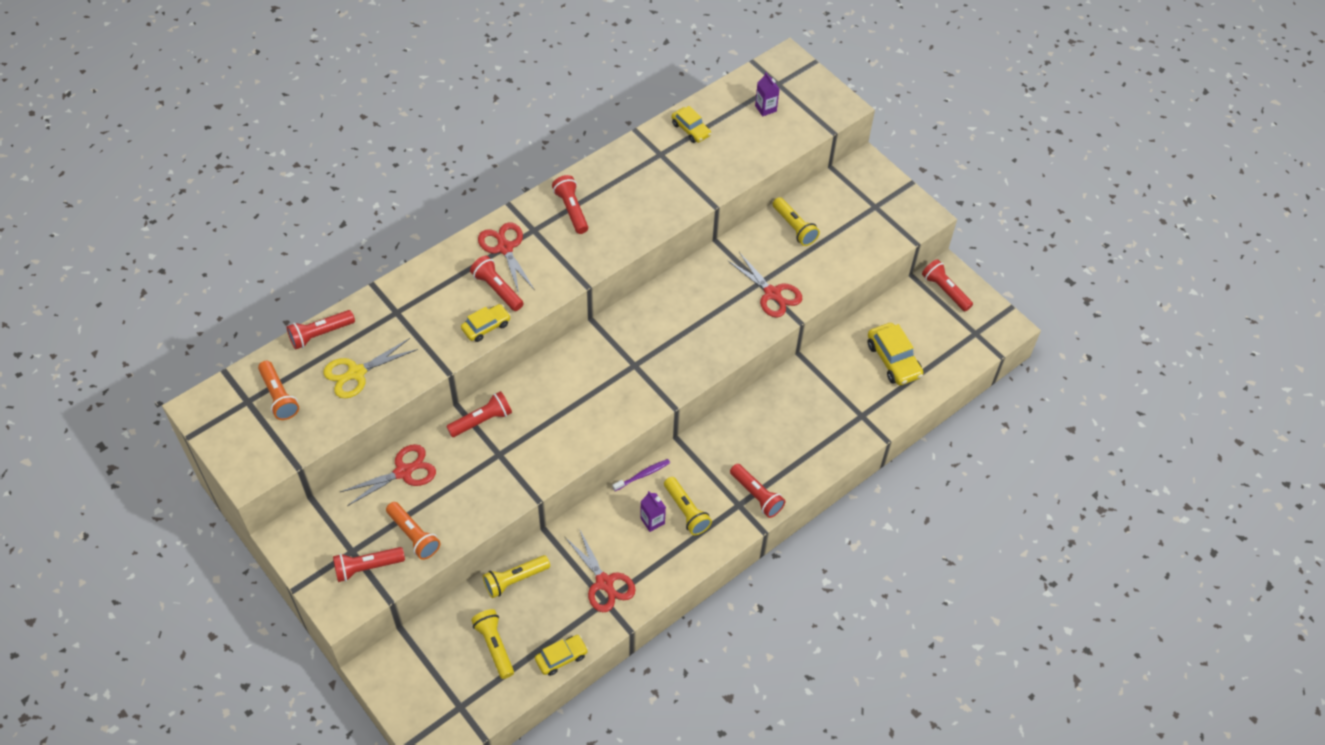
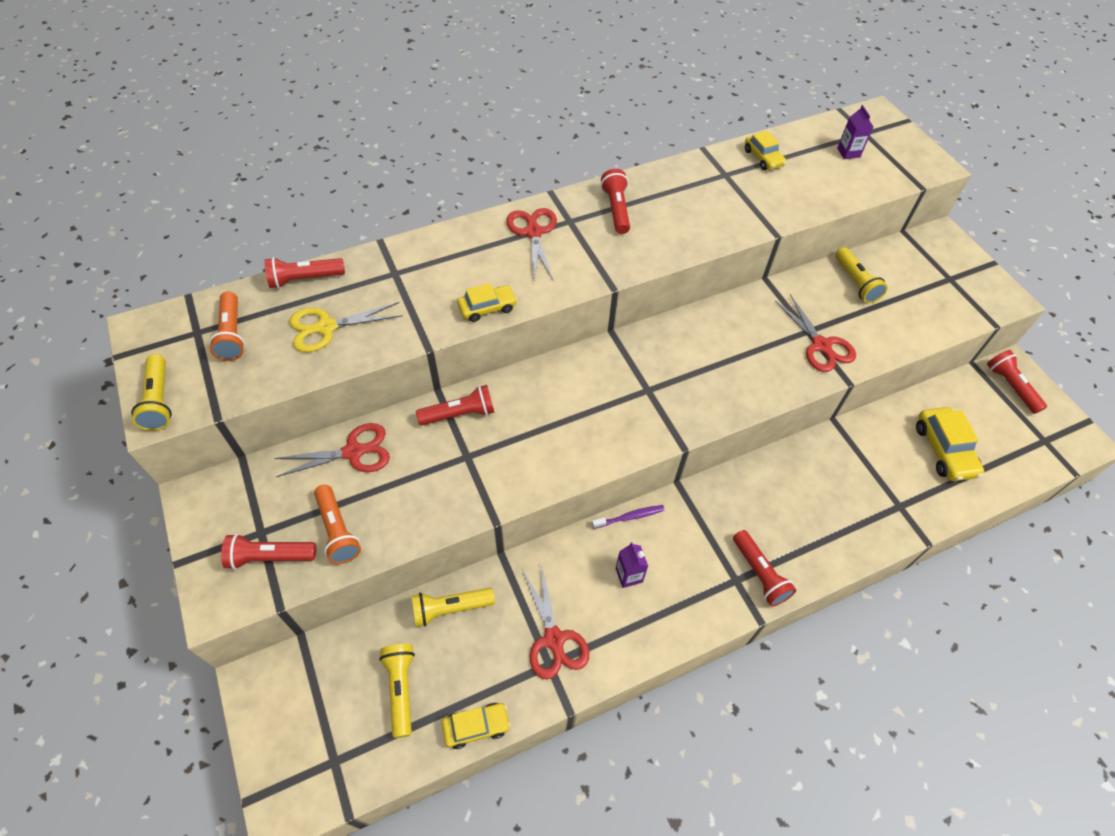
camera: 15 degrees right, 0 degrees up
red flashlight [470,256,524,311] -> none
yellow flashlight [664,477,712,535] -> yellow flashlight moved to [131,354,172,431]

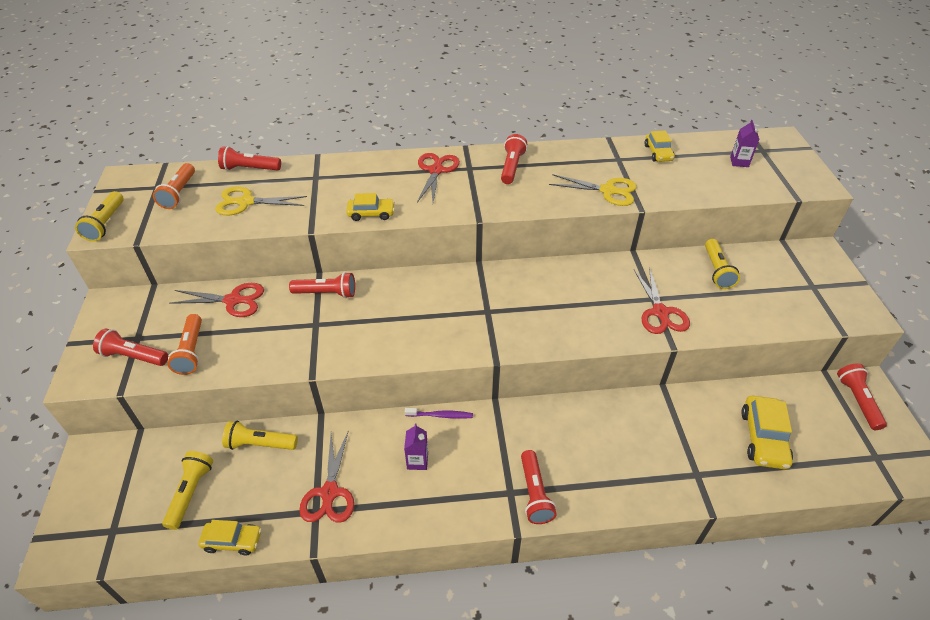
camera: 20 degrees right, 10 degrees down
none -> yellow scissors [549,174,637,206]

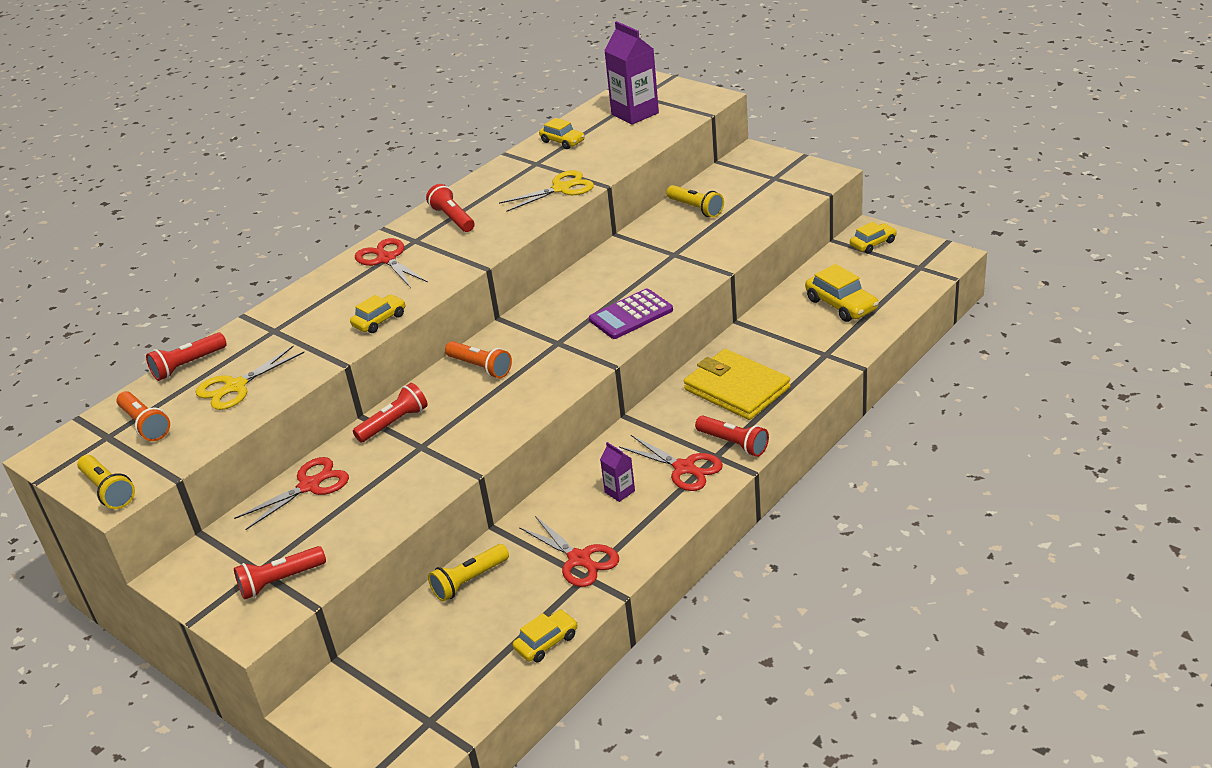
camera: 40 degrees left, 10 degrees down
yellow flashlight [162,451,213,530] -> none
orange flashlight [168,314,202,375] -> orange flashlight moved to [445,341,512,378]
purple toothbrush [405,408,473,419] -> none
red scissors [634,267,690,334] -> red scissors moved to [619,435,723,491]
purple carton [730,120,760,167] -> purple carton [604,21,659,125], size x2.01
red flashlight [837,363,887,430] -> yellow car [850,222,897,254]
none -> purple calculator [589,289,673,339]
none -> yellow wallet [684,349,790,420]

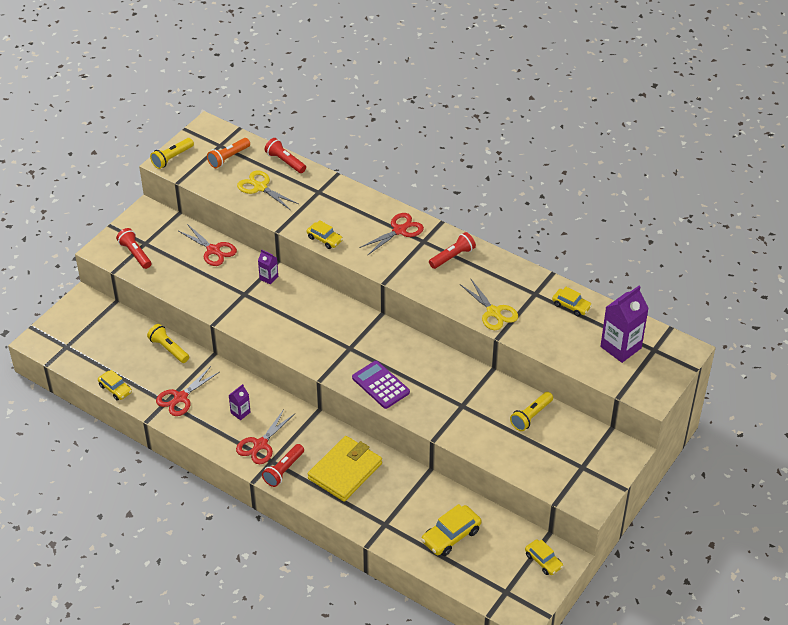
camera: 80 degrees right, 10 degrees up
red flashlight [353,383,428,442] -> purple carton [258,249,278,285]
orange flashlight [445,341,512,378] -> none
yellow car [539,118,585,149] -> yellow car turned 90 degrees counterclockwise [552,287,592,316]

